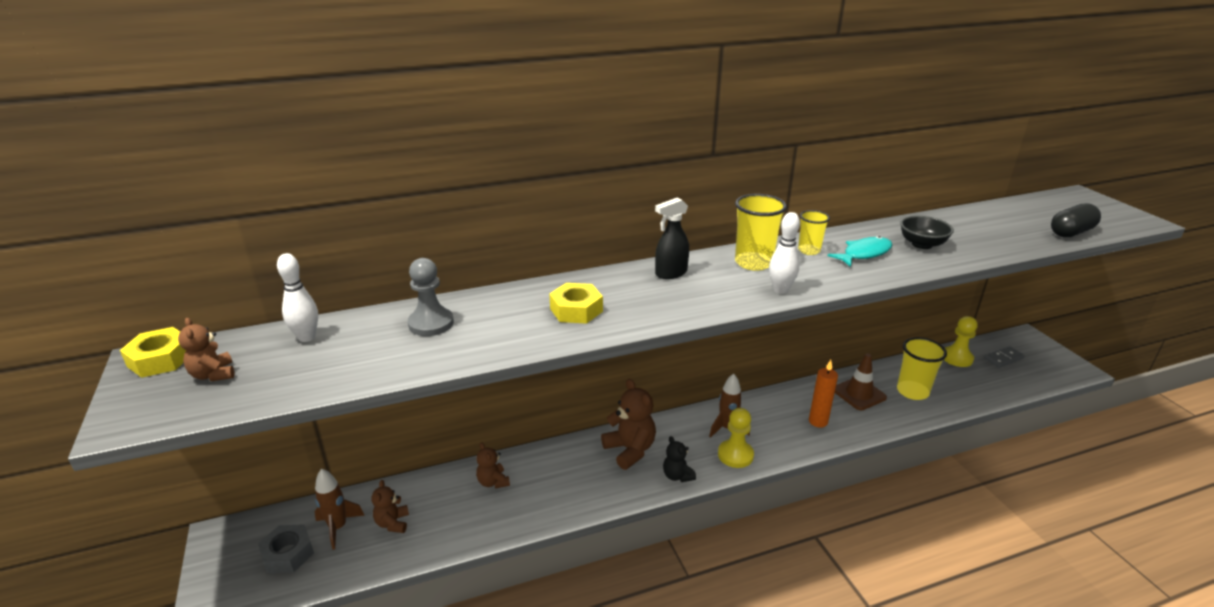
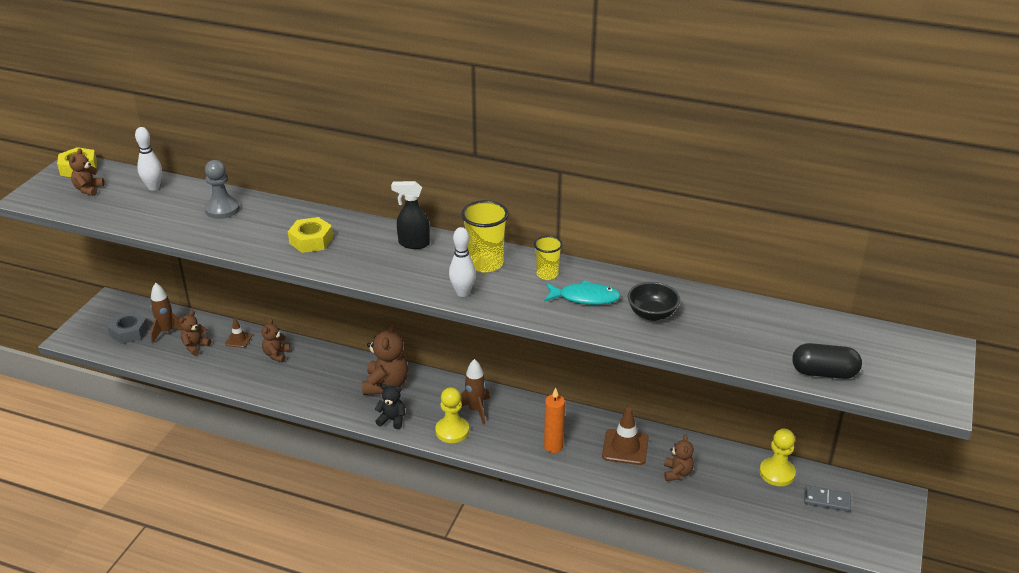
camera: 40 degrees right, 5 degrees up
black teddy bear [663,436,696,482] -> black teddy bear turned 90 degrees clockwise [375,384,405,429]
yellow cup [897,337,947,400] -> brown teddy bear [664,434,694,481]
none -> brown traffic cone [225,318,252,348]

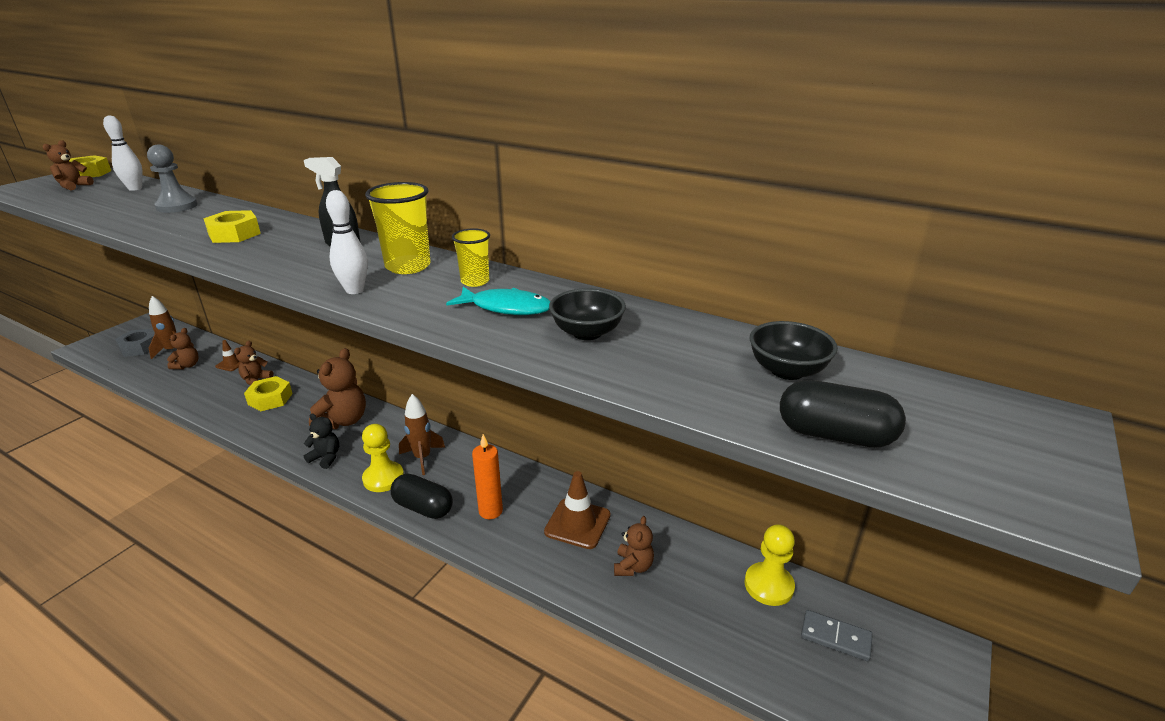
camera: 10 degrees right, 5 degrees down
brown teddy bear [179,310,211,355] -> brown teddy bear turned 150 degrees clockwise [167,328,198,369]
none -> yellow nut [244,376,293,411]
none -> black capsule [391,473,453,519]
none -> black bowl [750,321,838,380]

